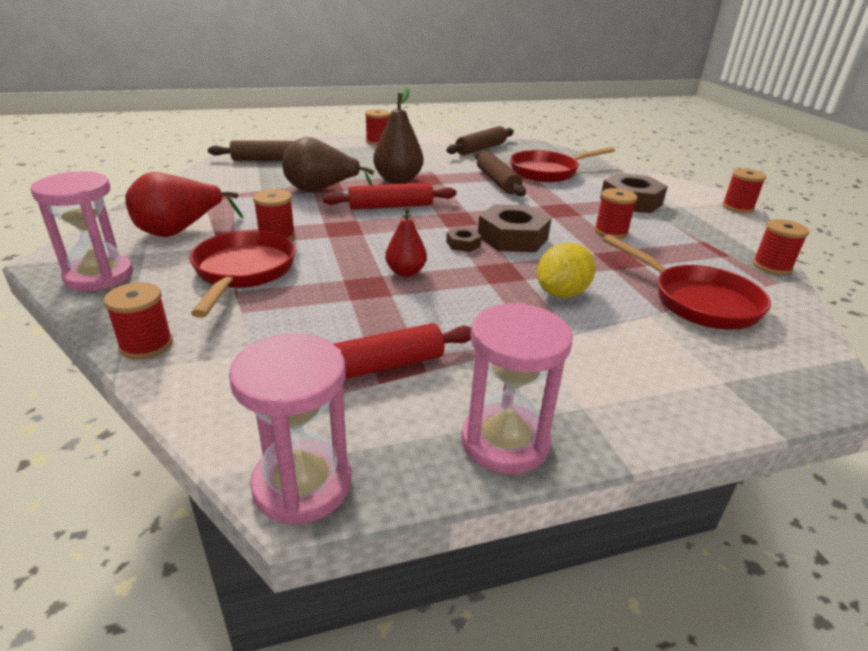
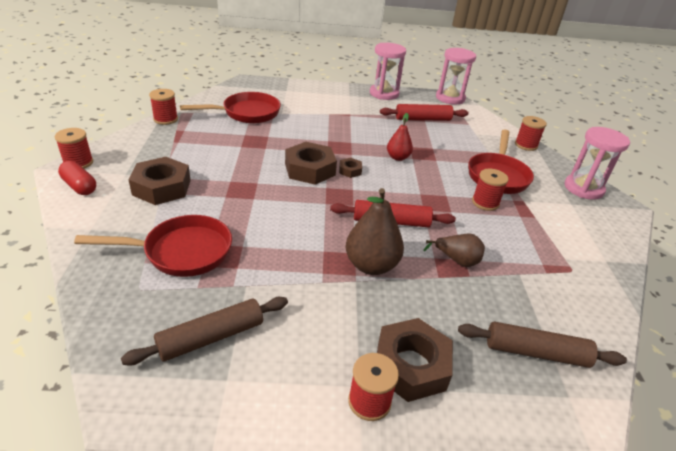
camera: 165 degrees left, 5 degrees up
red pear [125,172,243,237] -> none
brown pear [282,137,374,192] -> brown pear [423,234,485,267], size x0.61
brown rolling pin [475,151,526,197] -> none
yellow lemon [537,243,596,298] -> none
red spool [594,188,637,239] -> none
red pan [603,235,771,329] -> red pan turned 90 degrees clockwise [180,92,281,123]
none -> red capsule [58,161,96,195]
none -> brown nut [377,318,453,402]

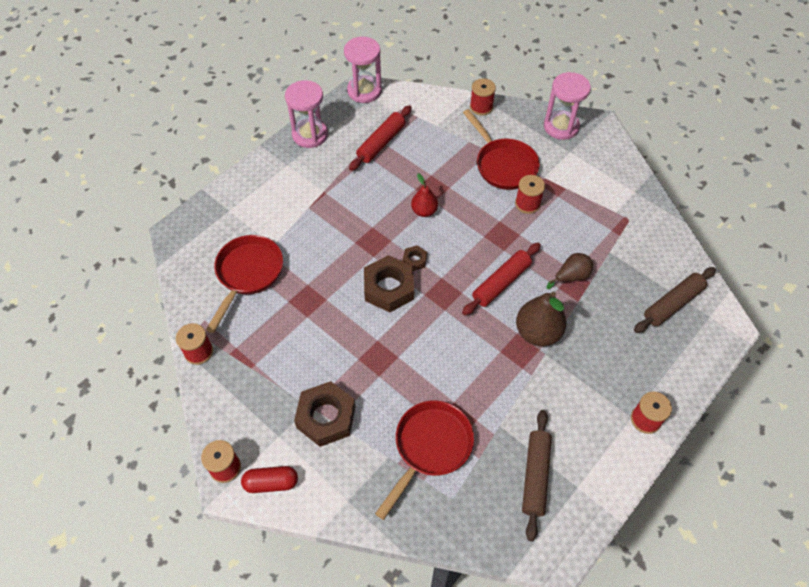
camera: 45 degrees left, 20 degrees up
brown nut [377,318,453,402] -> none

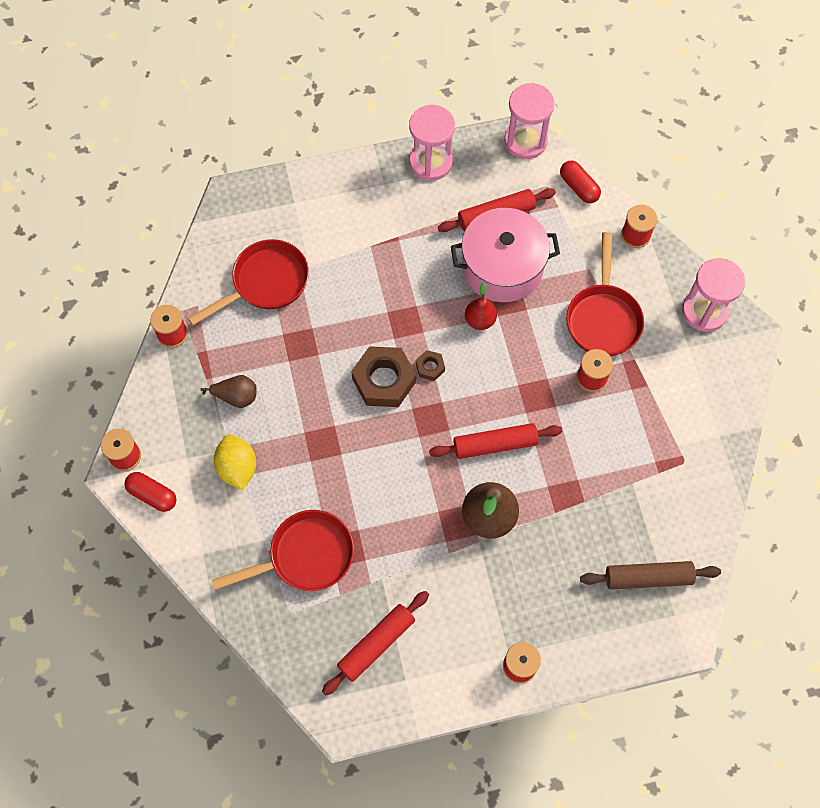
camera: 35 degrees right, 10 degrees up
brown nut [294,381,356,447] -> yellow lemon [214,434,256,490]
brown rolling pin [522,410,552,541] -> red rolling pin [322,591,429,696]
brown pear [547,253,593,289] -> brown pear moved to [200,375,257,408]
none -> pink pot [451,208,560,302]
none -> red capsule [560,161,601,203]

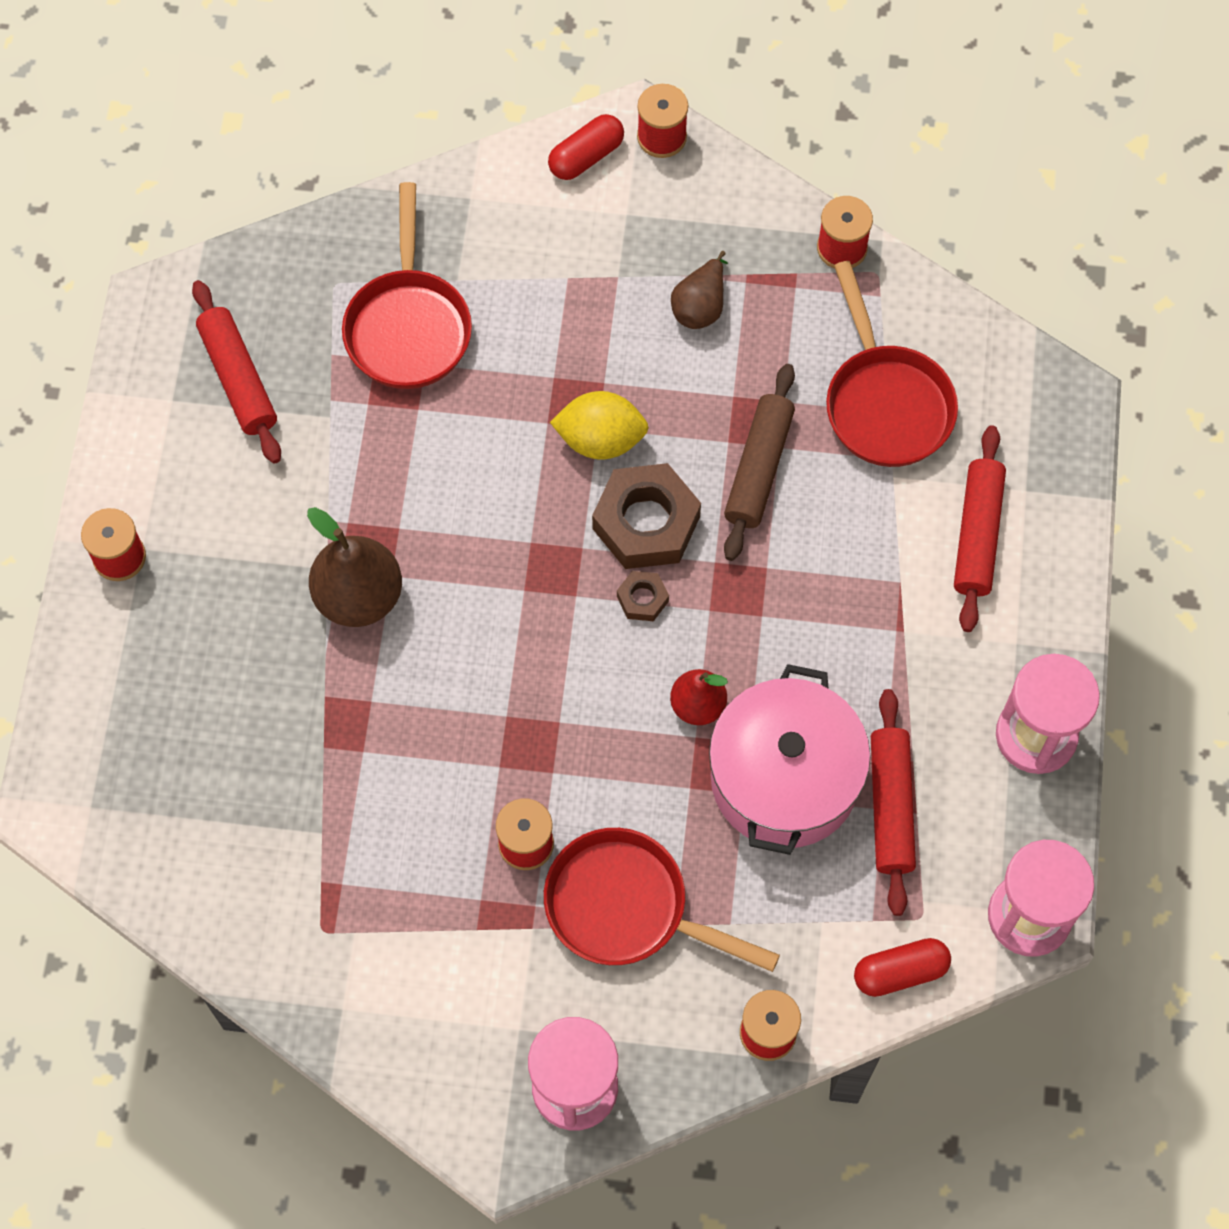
camera: 110 degrees right, 0 degrees up
yellow lemon [214,434,256,490] -> yellow lemon moved to [550,391,649,460]
red rolling pin [429,423,562,459] -> red rolling pin moved to [954,425,1006,632]
brown rolling pin [580,561,721,590] -> brown rolling pin moved to [724,364,795,561]

